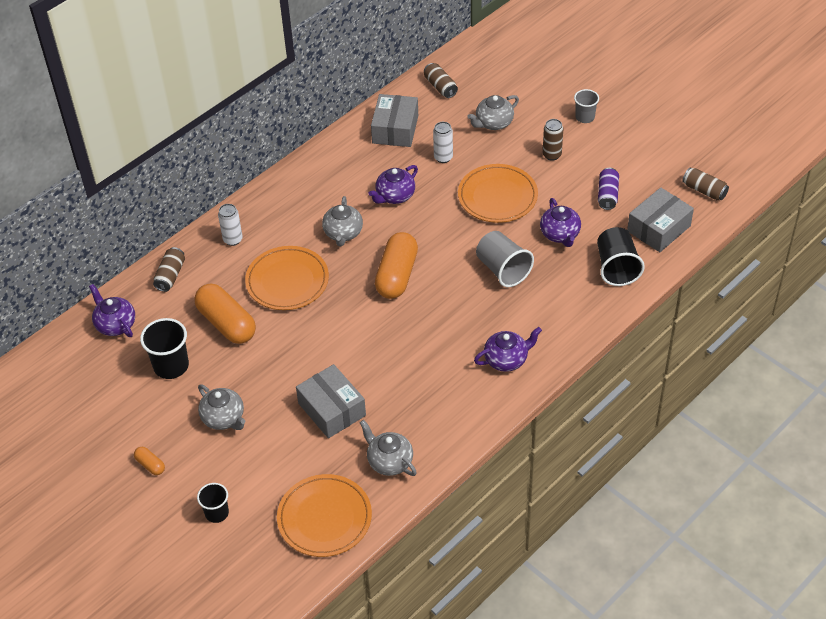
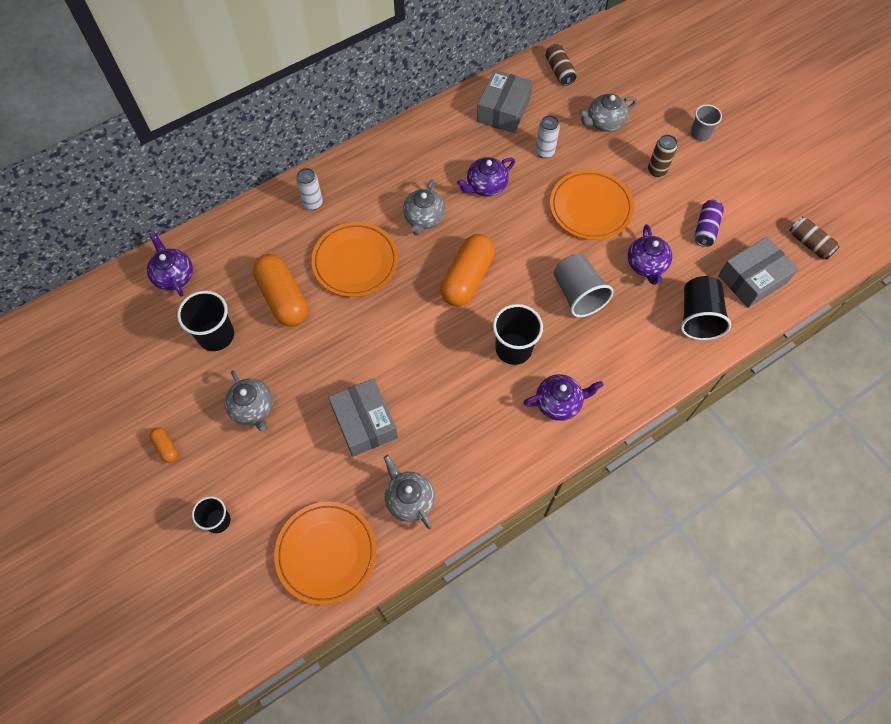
camera: 10 degrees right, 15 degrees up
brown can [153,247,185,292] -> none
none -> black cup [493,304,543,365]

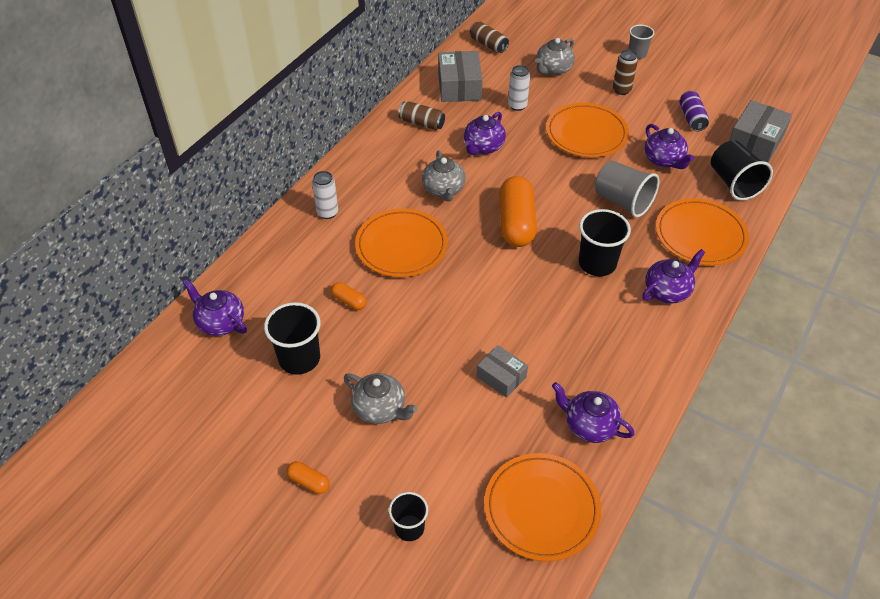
camera: 25 degrees left, 15 degrees down
orange capsule [253,254,308,327] -> orange capsule [331,282,367,310], size x0.45
grey box [328,378,398,457] -> grey box [477,345,528,398], size x0.61
grey teapot [384,455,435,529] -> purple teapot [552,382,634,443]
brown can [789,217,839,260] -> brown can moved to [398,101,445,130]
none -> orange plate [656,198,749,266]

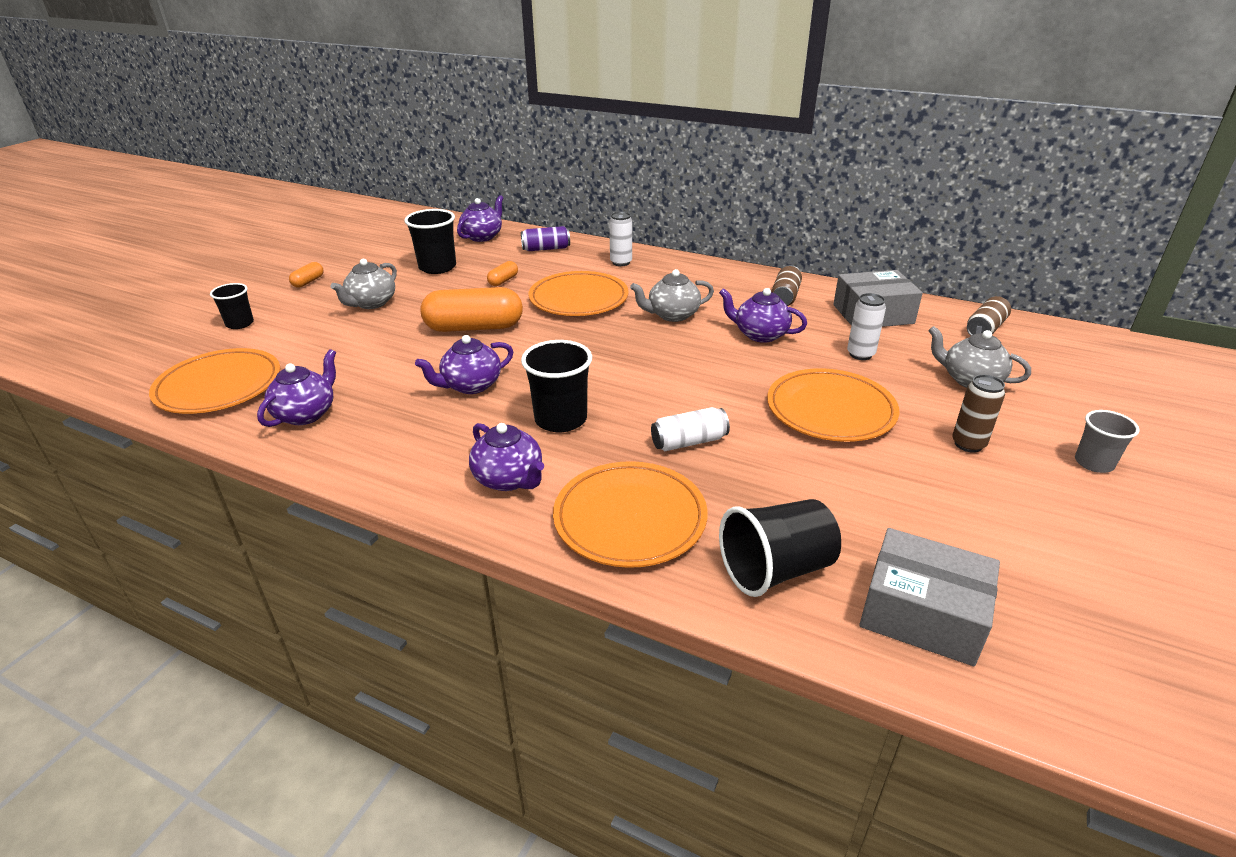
camera: 85 degrees right, 15 degrees down
grey box [477,345,528,398] -> none
orange capsule [499,176,537,247] -> orange capsule moved to [420,287,523,332]
grey cup [595,161,659,218] -> white can [651,407,730,451]
purple teapot [644,124,694,169] -> purple teapot moved to [415,335,514,394]
purple can [679,91,709,131] -> purple can moved to [521,226,570,251]

